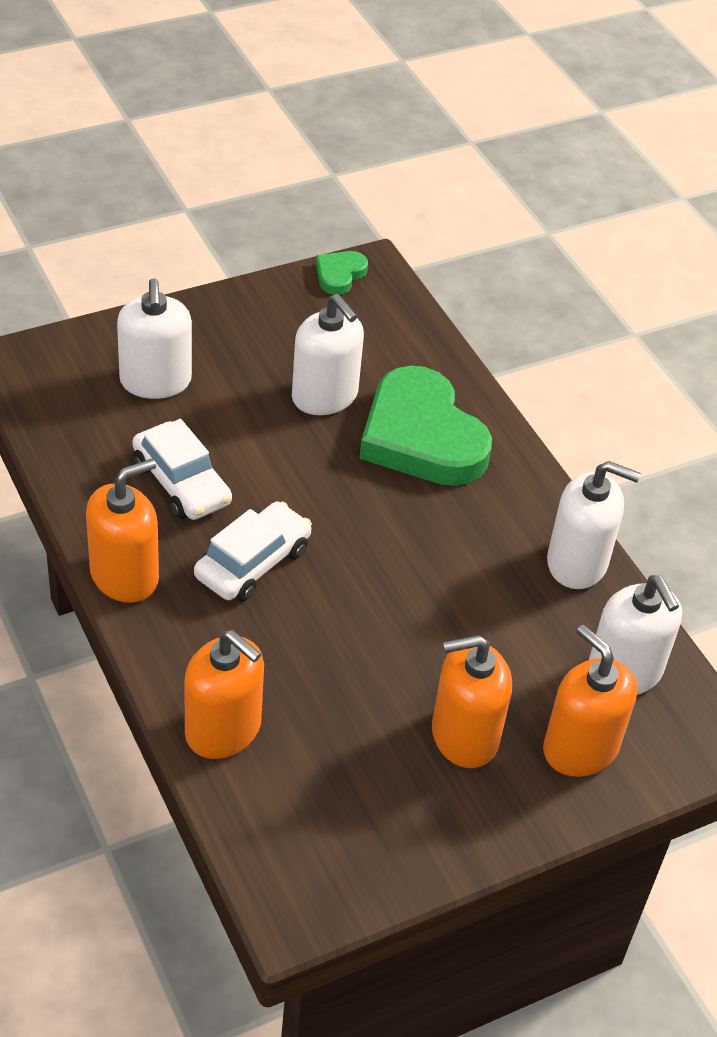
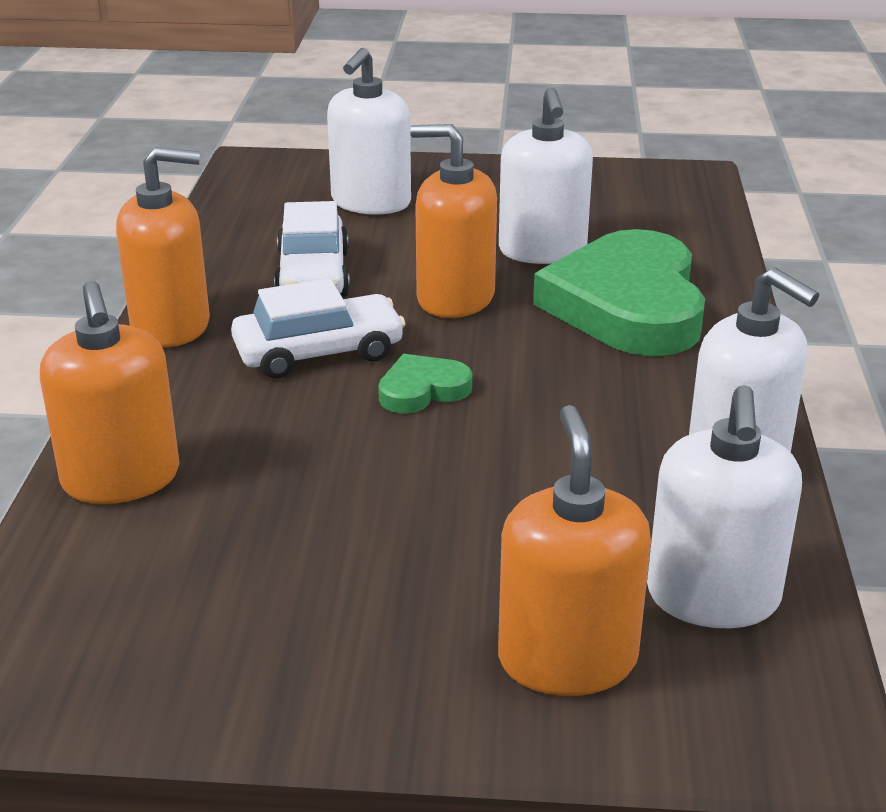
camera: 35 degrees right, 15 degrees down
green heart [316,251,368,295] -> green heart moved to [378,354,472,414]
orange soap dispenser [432,635,512,768] -> orange soap dispenser moved to [410,124,497,318]

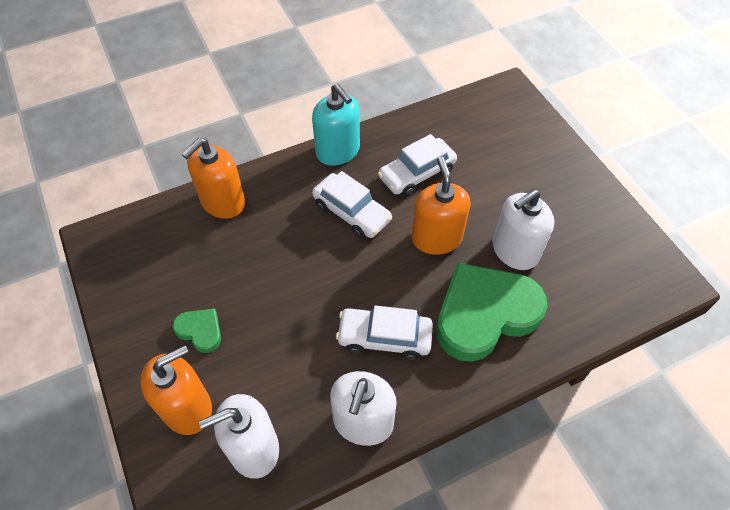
camera: 60 degrees right, 25 degrees up
orange soap dispenser [116,147,210,347] -> turquoise soap dispenser [312,84,360,166]
white soap dispenser [327,48,411,215] -> none
green heart [378,354,472,414] -> green heart moved to [172,308,221,353]
none -> white car [336,305,433,360]

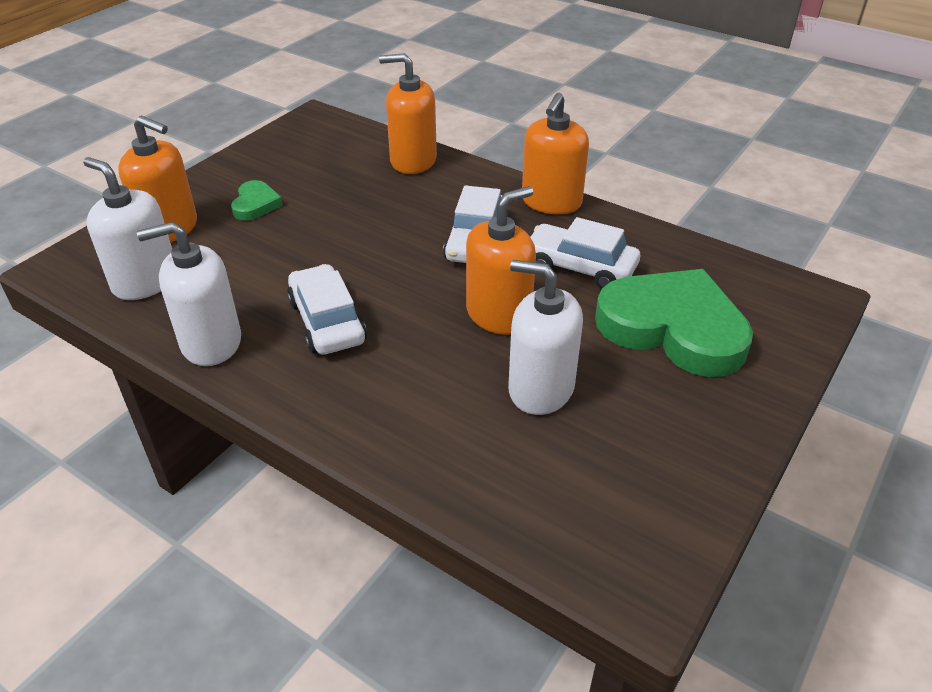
camera: 60 degrees right, 15 degrees down
turquoise soap dispenser [312,84,360,166] -> orange soap dispenser [522,93,589,214]
green heart [436,263,547,362] -> green heart moved to [595,269,753,377]

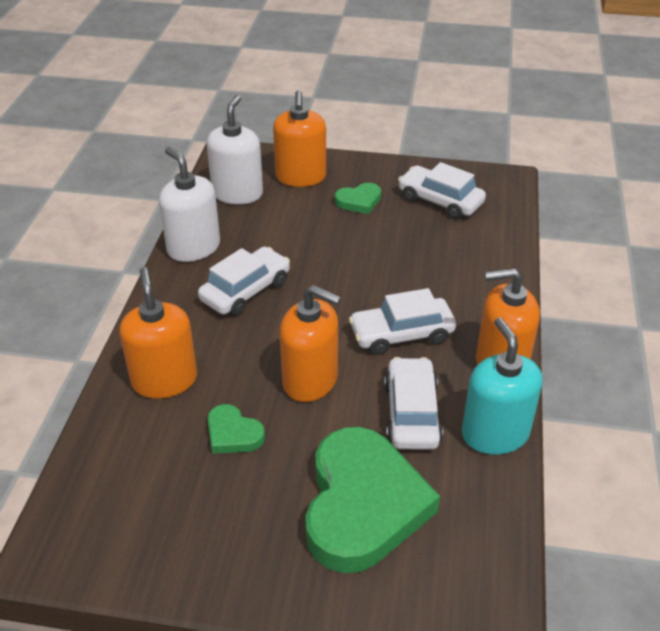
camera: 65 degrees right, 0 degrees up
orange soap dispenser [379,53,437,174] -> orange soap dispenser moved to [120,267,197,399]
white soap dispenser [508,260,583,415] -> green heart [208,404,265,454]
none -> white car [398,162,486,219]
none -> turquoise soap dispenser [462,317,542,455]

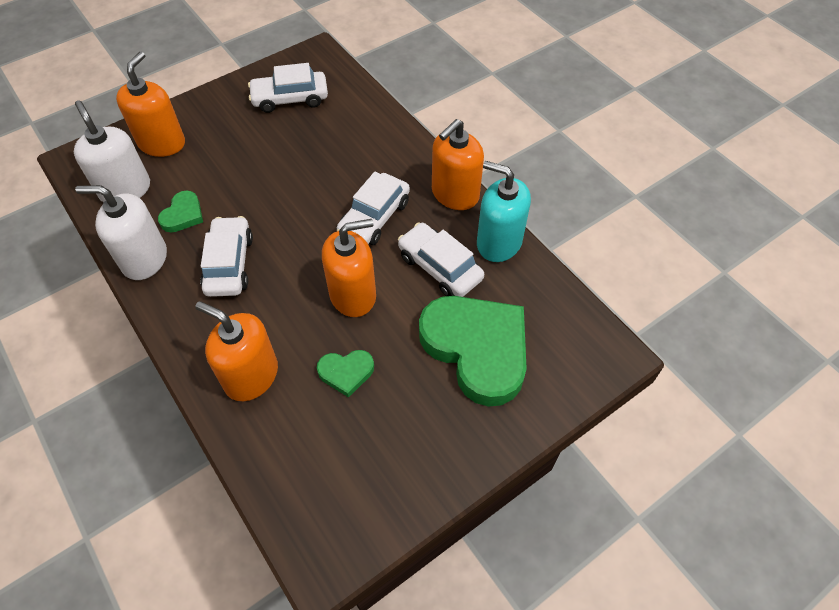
camera: 45 degrees left, 15 degrees up
orange soap dispenser [273,90,326,187] -> orange soap dispenser turned 120 degrees counterclockwise [116,52,185,157]
green heart [335,183,381,214] -> green heart moved to [158,191,203,232]

